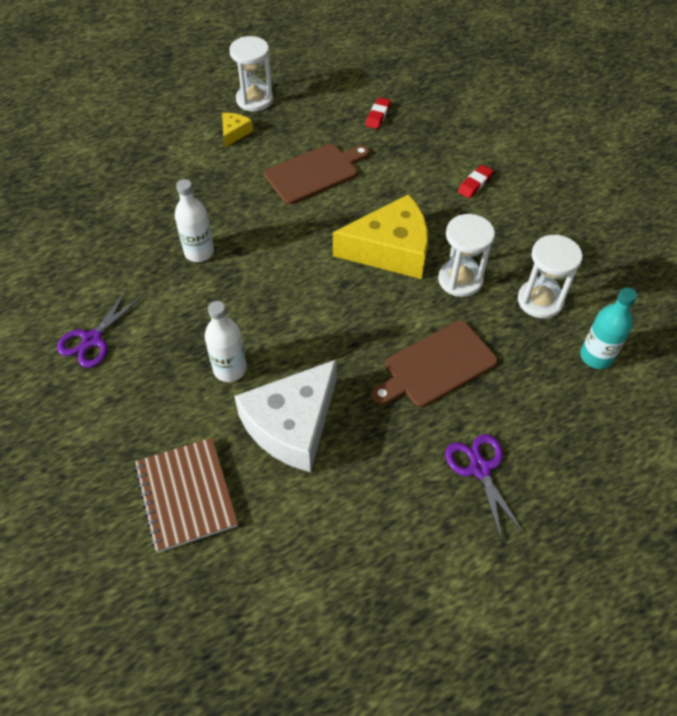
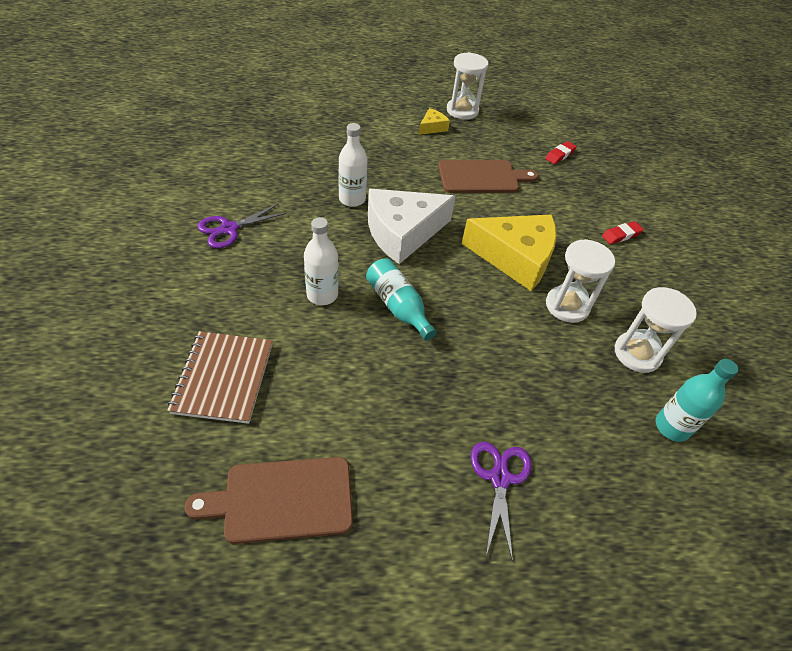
camera: 20 degrees right, 5 degrees down
white cheese [234,360,337,472] -> white cheese moved to [368,189,456,264]
brown cutting board [371,321,498,407] -> brown cutting board moved to [185,457,353,544]
none -> turquoise bottle [366,258,437,341]

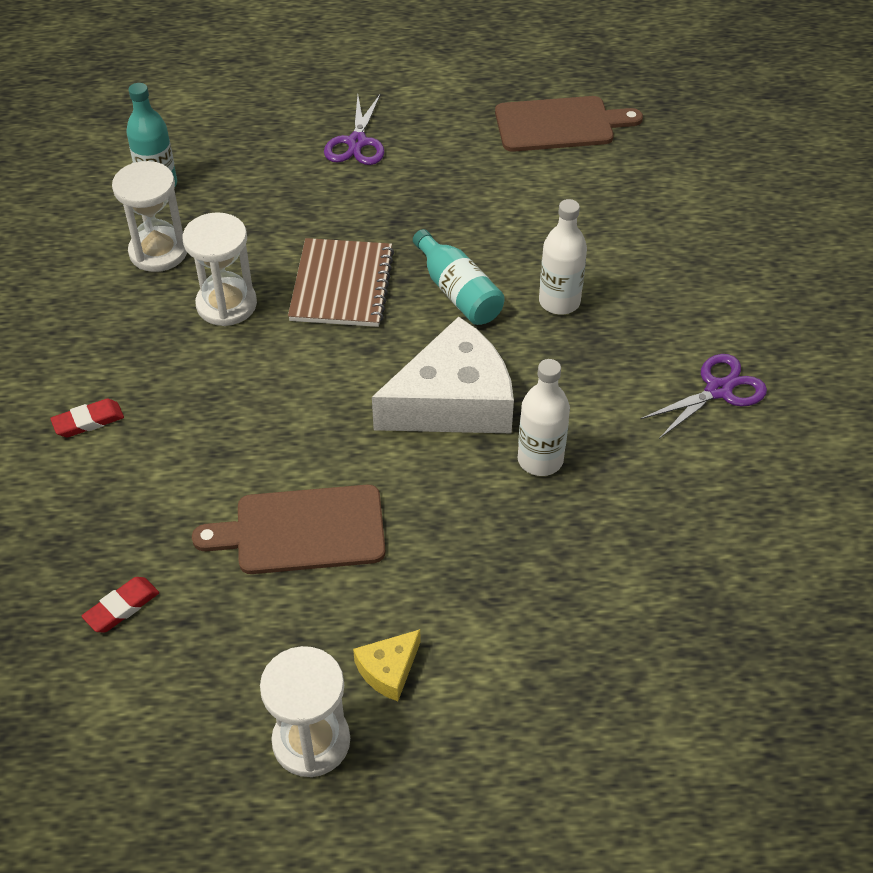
camera: 175 degrees left, 0 degrees up
brown notebook [167,331,273,424] -> brown notebook moved to [288,238,394,327]
yellow cheese [462,215,557,291] -> none

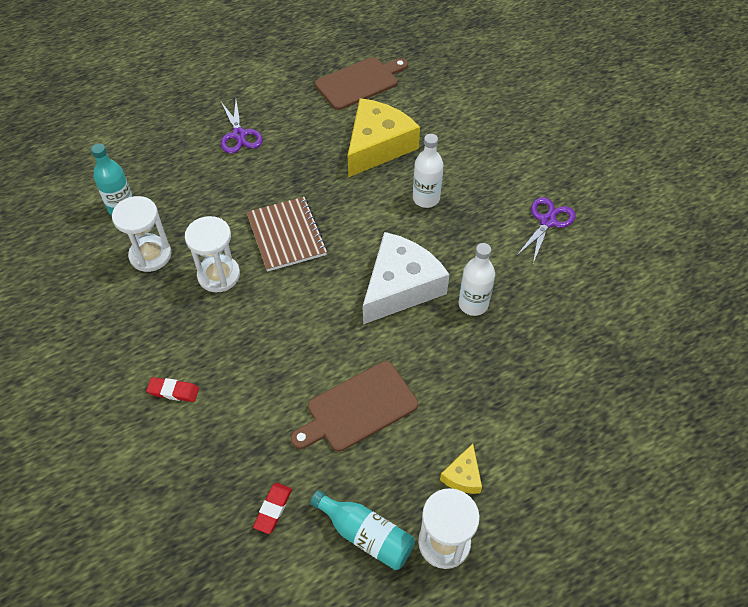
camera: 25 degrees left, 5 degrees up
red eraser [50,399,124,437] -> red eraser turned 60 degrees clockwise [146,377,199,402]
turquoise bottle [413,229,505,325] -> turquoise bottle moved to [310,490,415,570]
none -> yellow cheese [348,98,420,177]

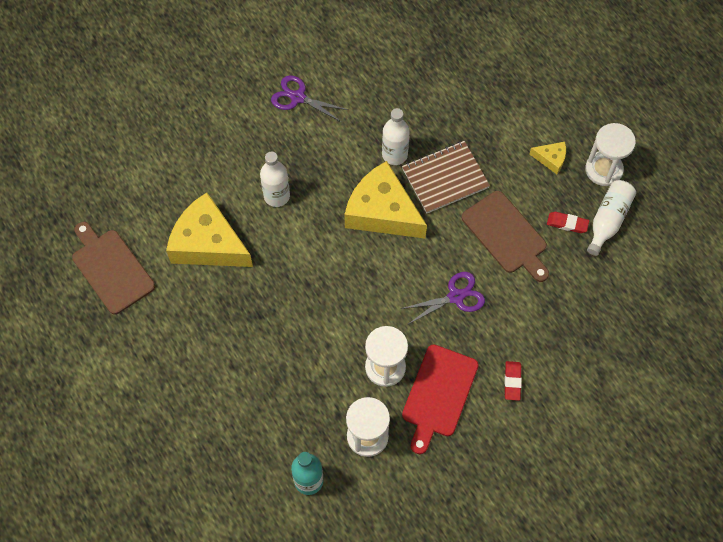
camera: 95 degrees left, 10 degrees up
purple scissors [221,100,263,154] -> purple scissors moved to [401,272,485,324]
brown notebook [246,197,327,272] -> brown notebook moved to [402,141,490,213]
red eraser [253,483,292,534] -> red eraser moved to [547,212,589,233]
turquoise bottle [310,490,415,570] -> white bottle [587,180,636,256]
white cheese [363,232,450,324] -> yellow cheese [344,161,427,239]
none -> red cutting board [402,344,479,454]

